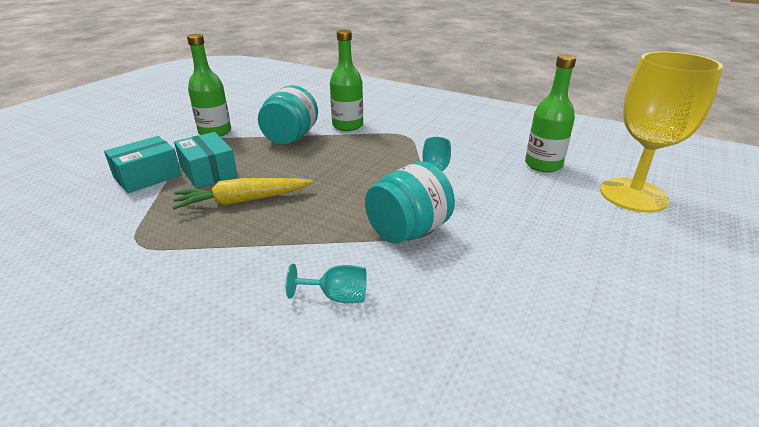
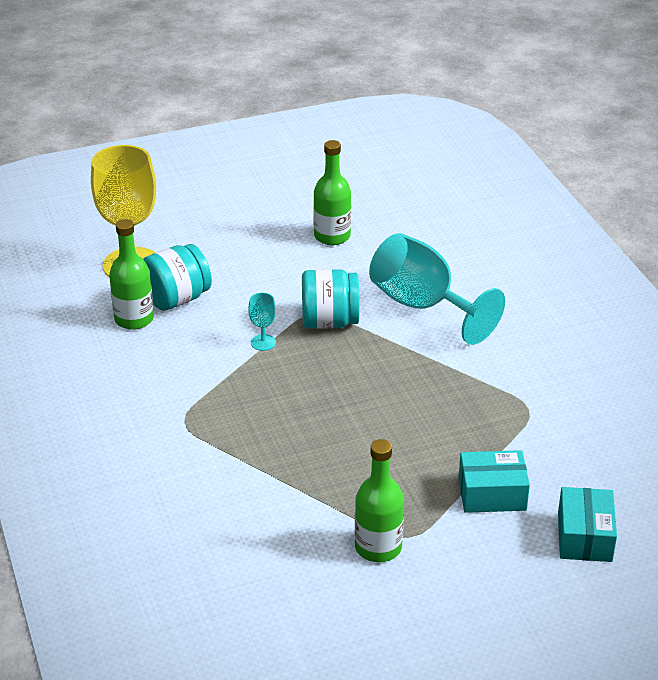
camera: 140 degrees left, 5 degrees up
yellow carrot [172,178,313,209] -> none
turquoise box [174,132,238,188] -> turquoise box moved to [558,487,617,562]
turquoise jar [258,85,318,145] -> turquoise jar moved to [143,244,212,311]
turquoise goblet [286,264,367,303] -> turquoise goblet [369,233,505,345], size x2.45
green bottle [330,30,363,131] -> green bottle moved to [313,140,351,245]

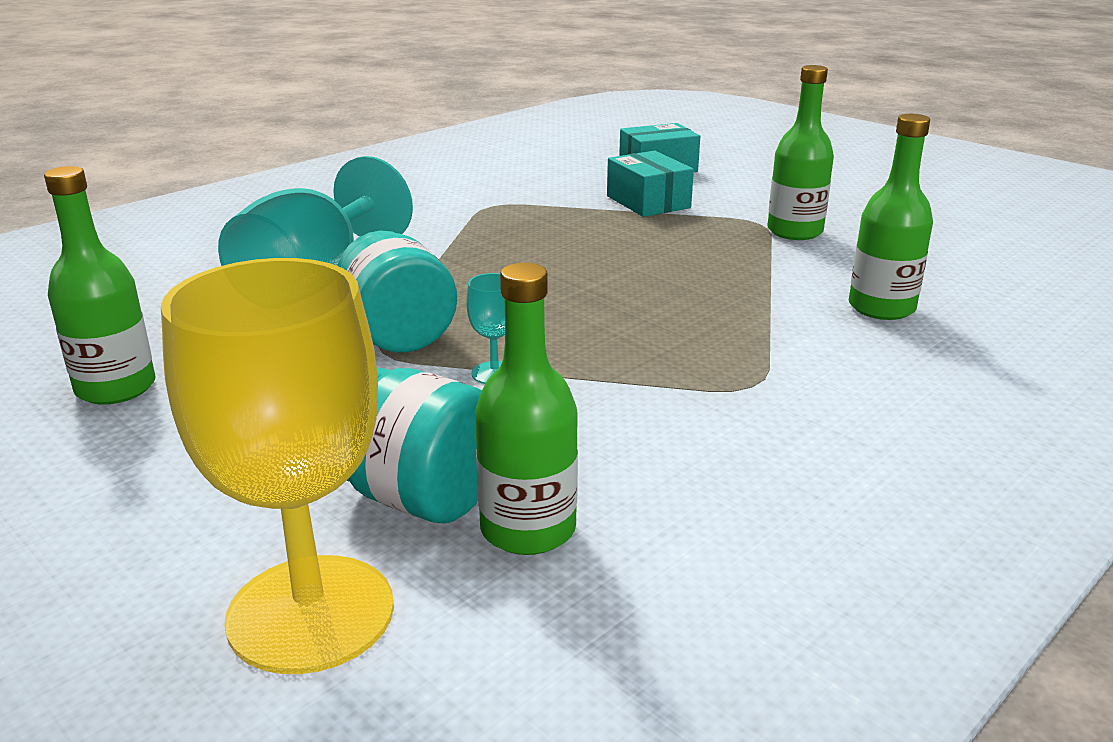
camera: 115 degrees left, 10 degrees down
none -> green bottle [849,114,933,320]

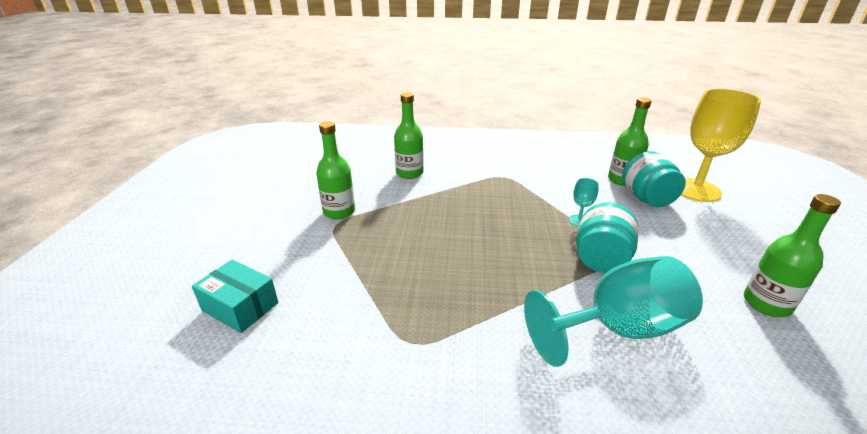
camera: 130 degrees left, 5 degrees up
turquoise box [607,151,694,217] -> none

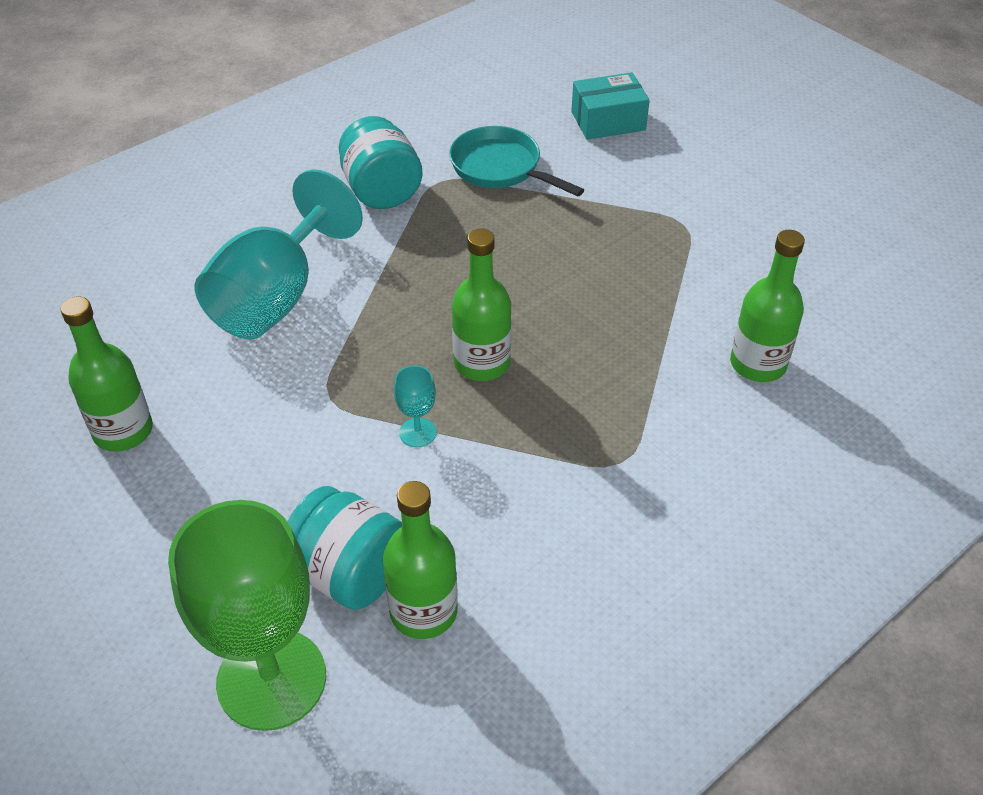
camera: 135 degrees right, 15 degrees up
green bottle [316,121,355,219] -> green bottle moved to [452,228,511,381]
turquoise jar [576,202,638,273] -> turquoise jar moved to [339,116,423,209]
yellow goblet [681,89,761,202] -> green goblet [168,500,326,731]
none -> turquoise pan [449,126,584,196]

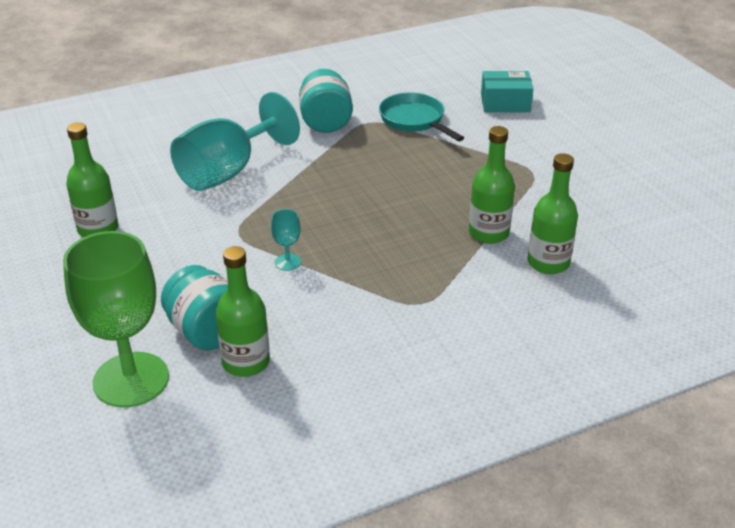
camera: 15 degrees right, 10 degrees down
green bottle [452,228,511,381] -> green bottle moved to [469,126,515,244]

